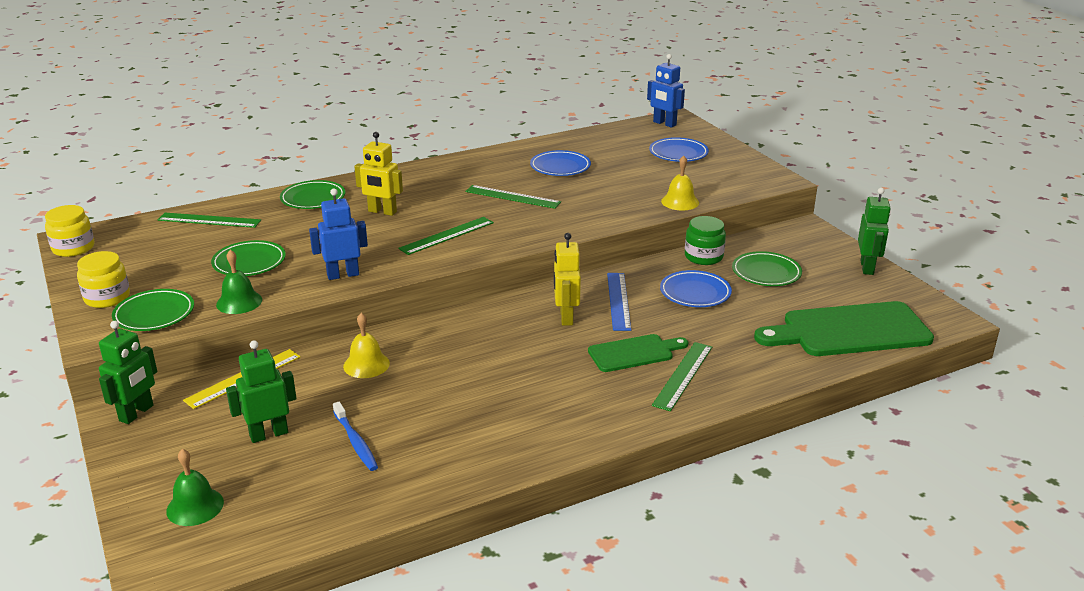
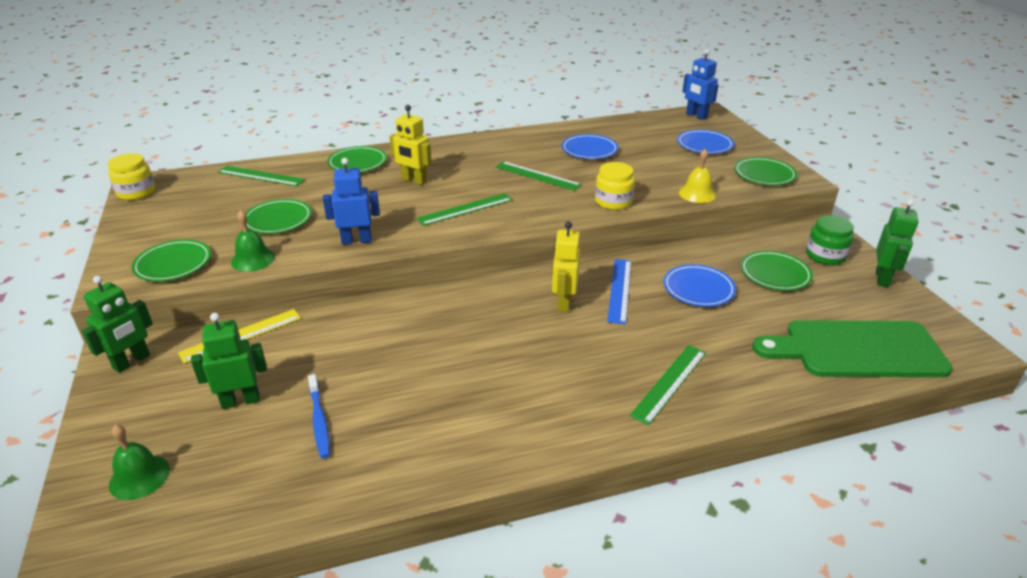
camera: 10 degrees right, 5 degrees up
yellow jar [77,251,130,308] -> yellow jar moved to [595,162,635,210]
yellow bell [343,313,390,378] -> none
green cutting board [588,334,688,372] -> none
green jar [685,216,726,265] -> green jar moved to [806,215,854,265]
none -> green plate [734,157,797,185]

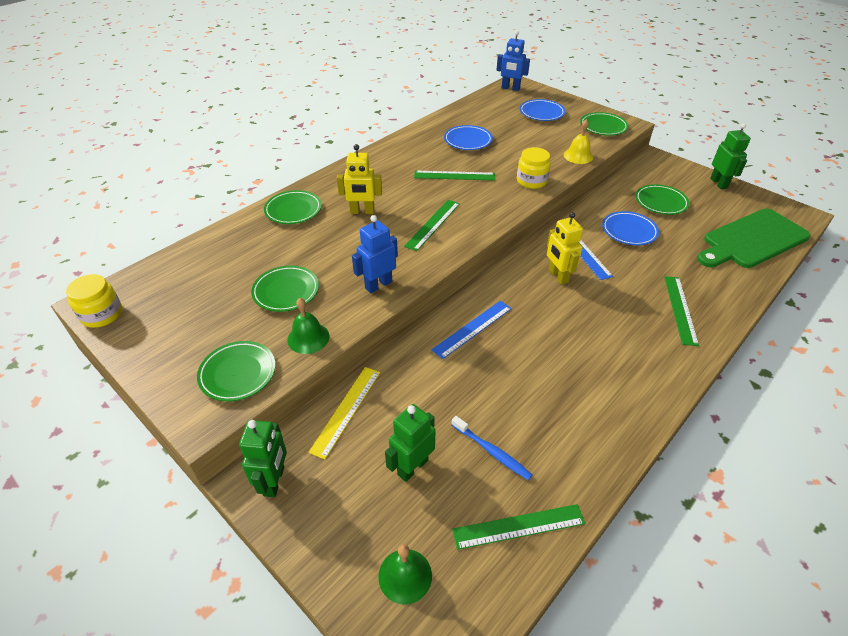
camera: 30 degrees left, 10 degrees up
green ruler [218,166,305,186] -> green ruler moved to [452,504,585,550]
green jar [806,215,854,265] -> none
none -> blue ruler [432,301,512,359]

